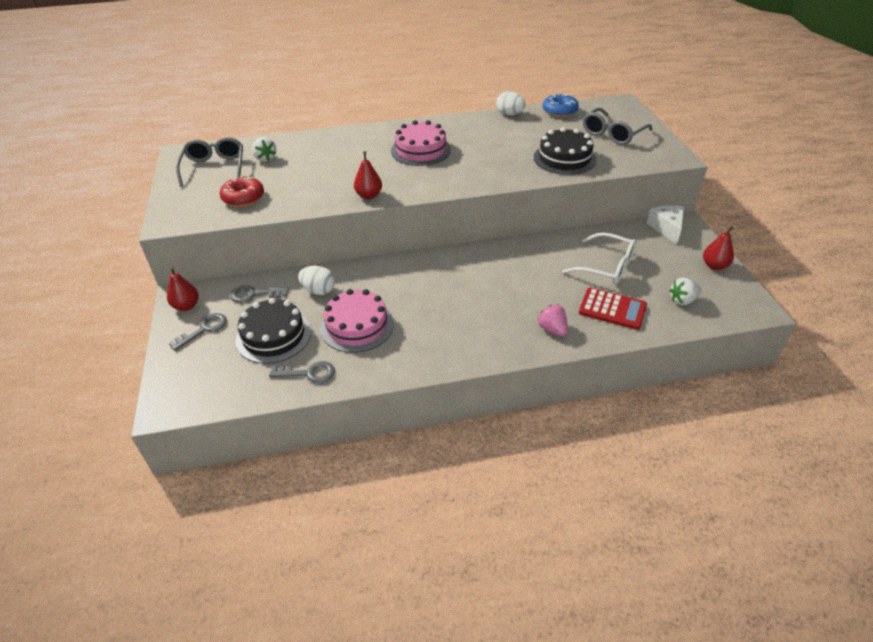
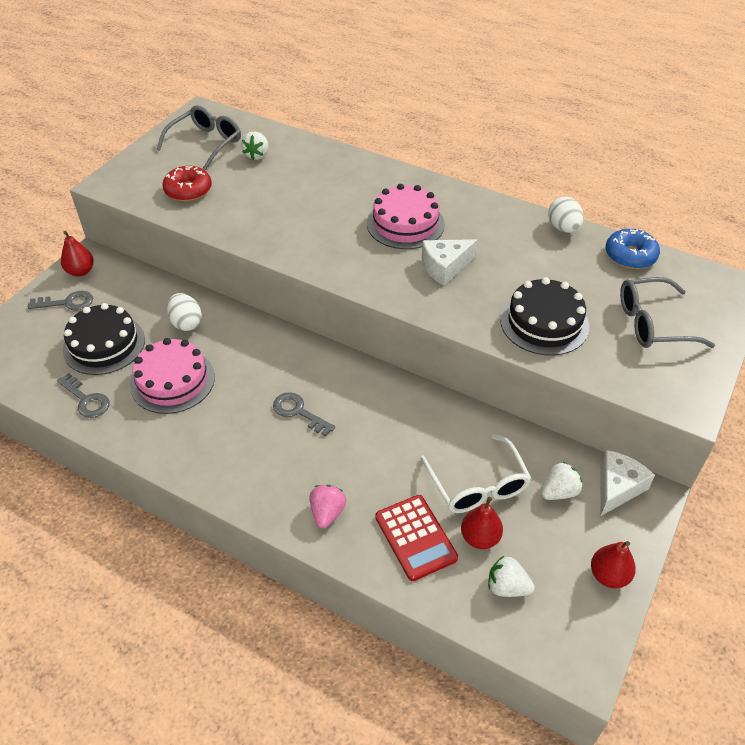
camera: 40 degrees right, 5 degrees up
grey key [230,285,288,303] -> grey key moved to [273,392,335,436]
red pear [354,152,382,199] -> red pear moved to [461,497,503,549]
none -> white cheese [422,239,478,286]
none -> white strawberry [541,462,582,500]

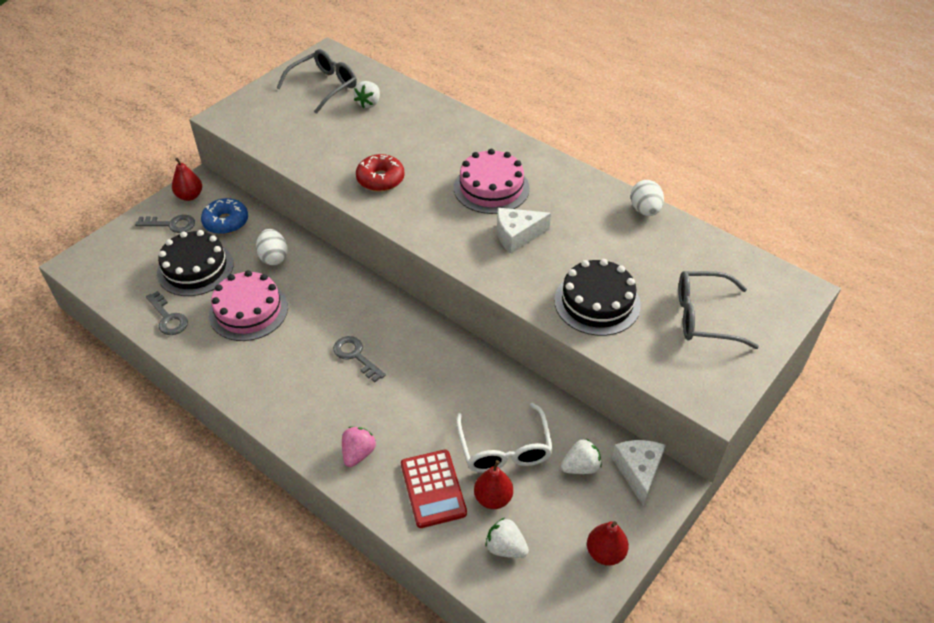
camera: 10 degrees right, 0 degrees up
red donut [162,166,212,202] -> red donut moved to [356,154,405,192]
white cheese [600,450,655,516] -> white cheese turned 45 degrees counterclockwise [612,440,666,507]
blue donut [605,229,660,269] -> blue donut moved to [201,198,248,234]

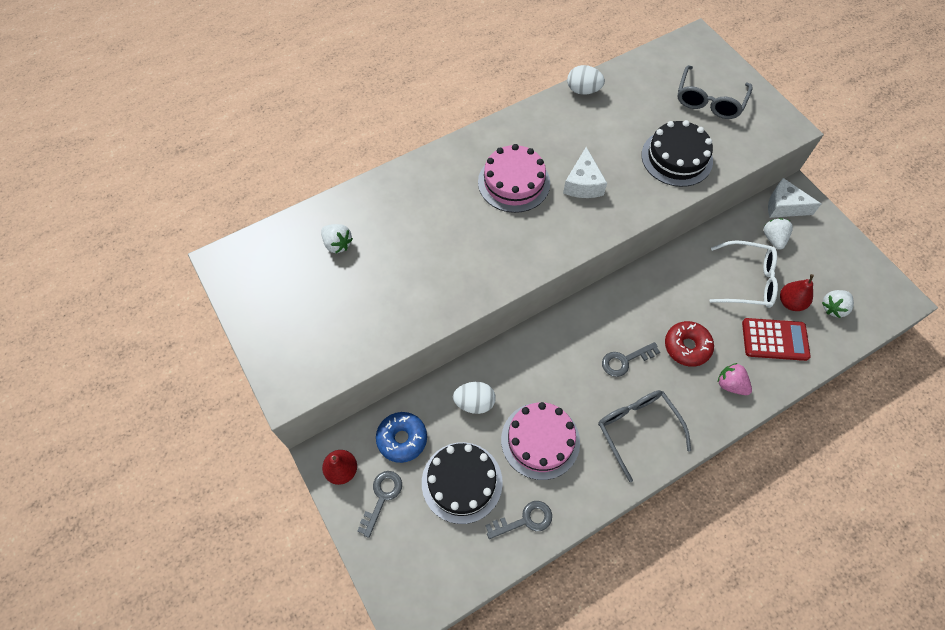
camera: 70 degrees left, 15 degrees up
grey glasses [276,49,357,114] -> grey glasses moved to [598,390,691,482]
red donut [356,154,405,192] -> red donut moved to [665,321,714,367]
red pear [587,521,629,566] -> none

